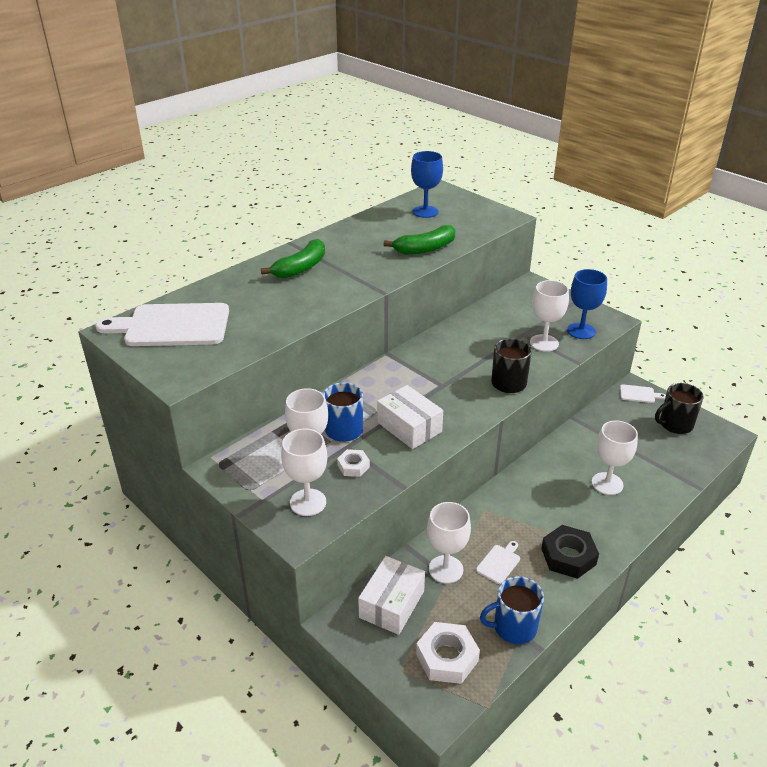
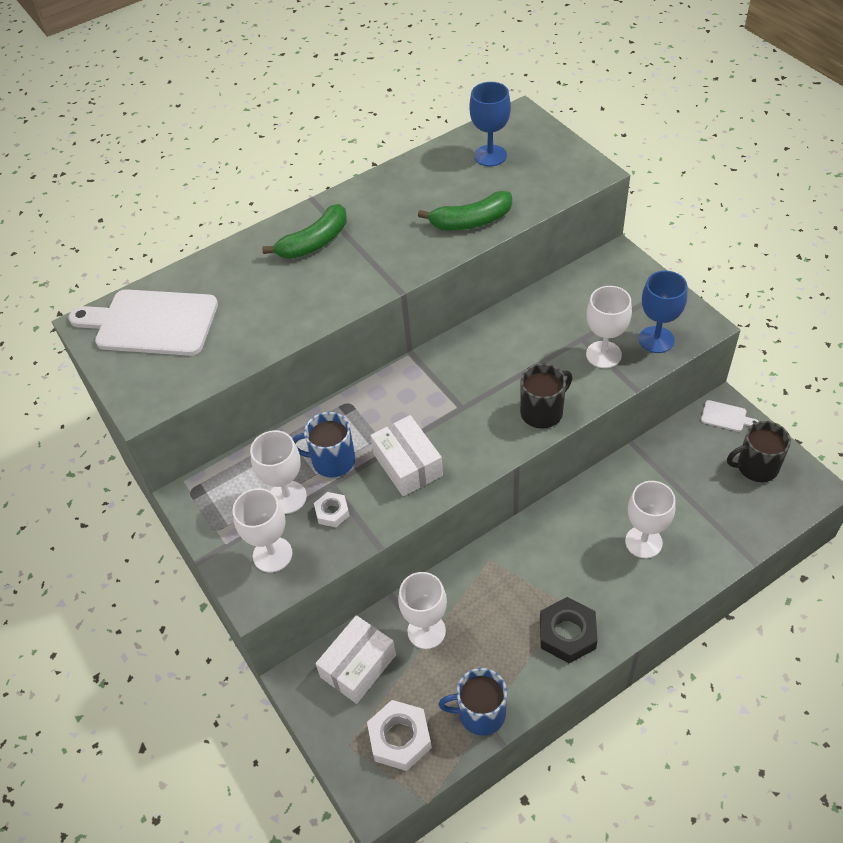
camera: 15 degrees right, 15 degrees up
white cutting board [476,541,520,584] -> none

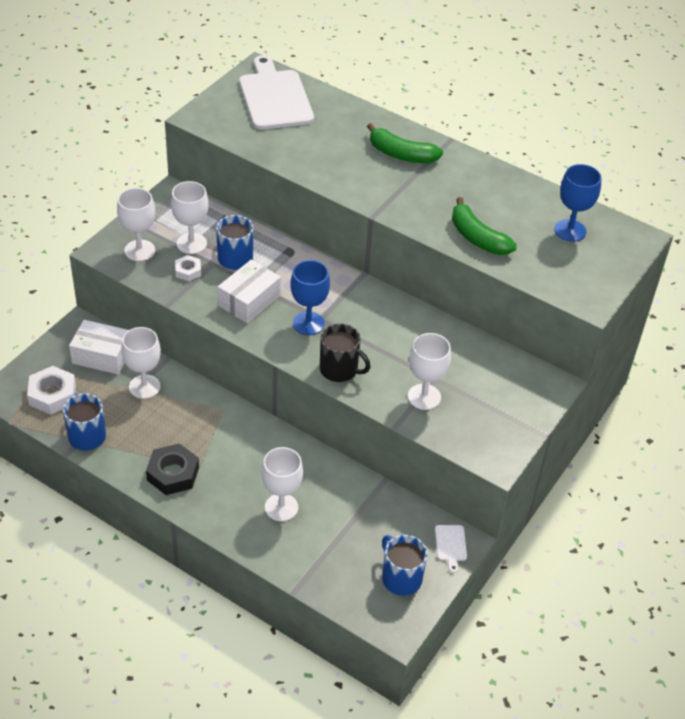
camera: 60 degrees right, 5 degrees down
blue goblet [639,271,687,353] -> blue goblet moved to [290,260,330,335]
black mug [727,421,791,482] -> blue mug [382,535,428,596]

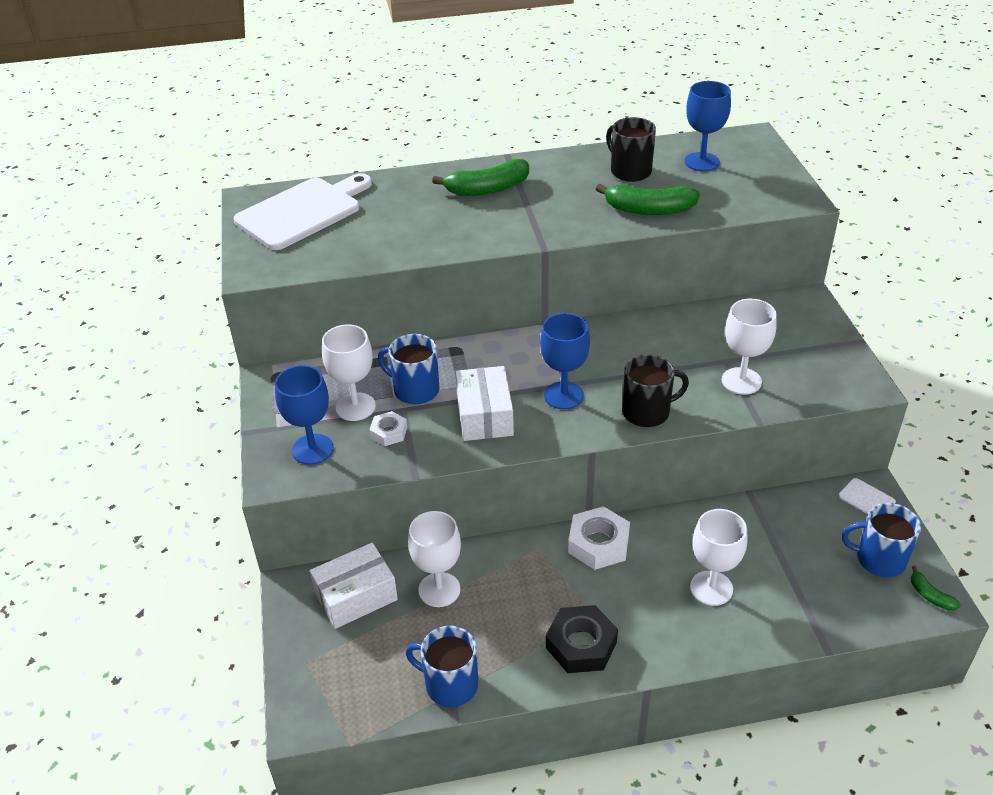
camera: 40 degrees left, 5 degrees down
white nut [27,366,76,415] -> white nut moved to [568,506,630,570]
white goblet [117,188,155,261] -> blue goblet [275,365,334,465]
white cutting board [239,55,314,130] -> white cutting board turned 105 degrees clockwise [234,173,372,250]
none -> black mug [606,117,656,182]
none -> green banana [911,566,961,610]

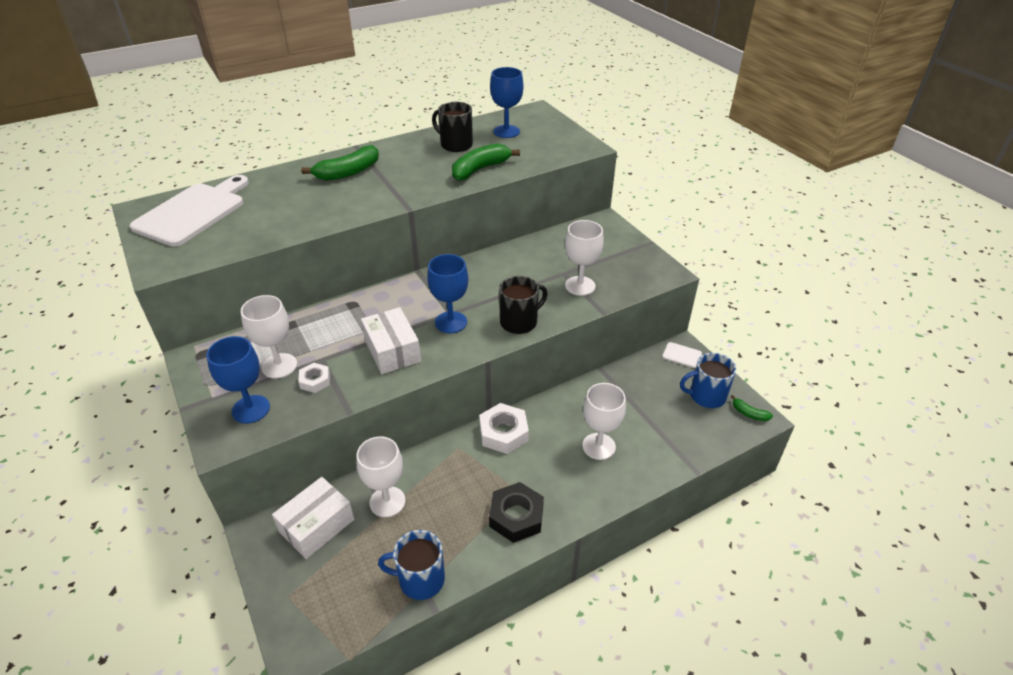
camera: 20 degrees left, 0 degrees up
blue mug [378,334,439,404] -> none
green banana [596,184,700,215] -> green banana turned 150 degrees clockwise [452,144,520,181]

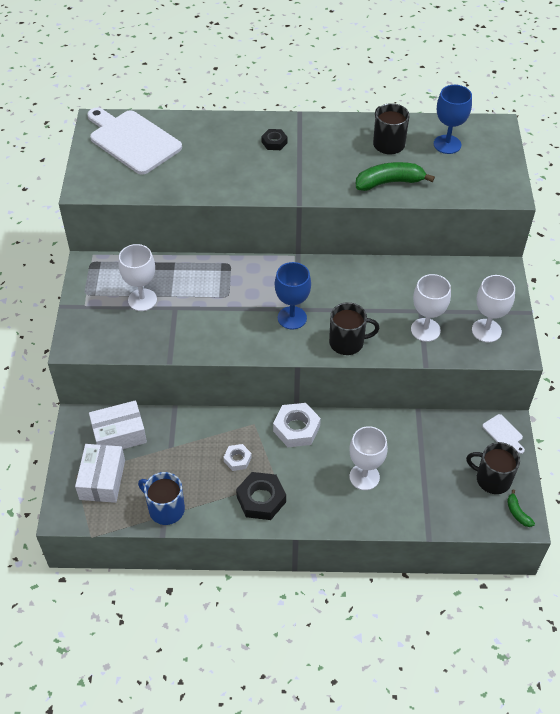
camera: 30 degrees right, 10 degrees up
white cutting board [130,175,249,247] -> white cutting board turned 105 degrees counterclockwise [87,108,182,175]
blue goblet [207,336,270,424] -> none
white nut [298,363,330,393] -> white nut moved to [223,444,252,471]
green banana [301,145,379,181] -> black nut [262,129,288,150]
white goblet [356,437,405,517] -> white goblet moved to [472,275,515,342]
white box [361,307,421,374] -> white box moved to [75,444,125,503]
blue mug [680,353,736,408] -> black mug [466,442,520,494]

